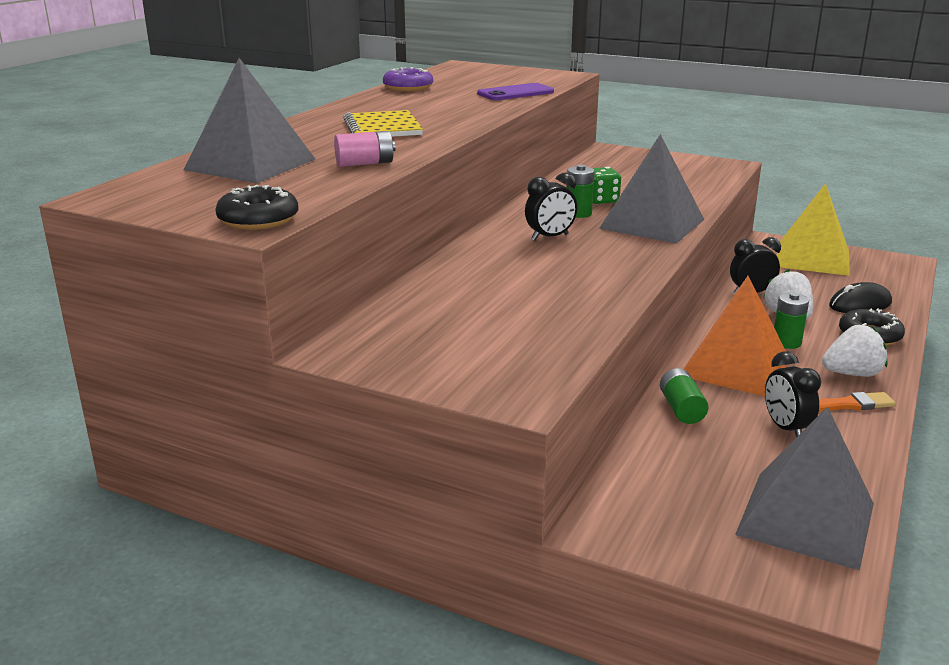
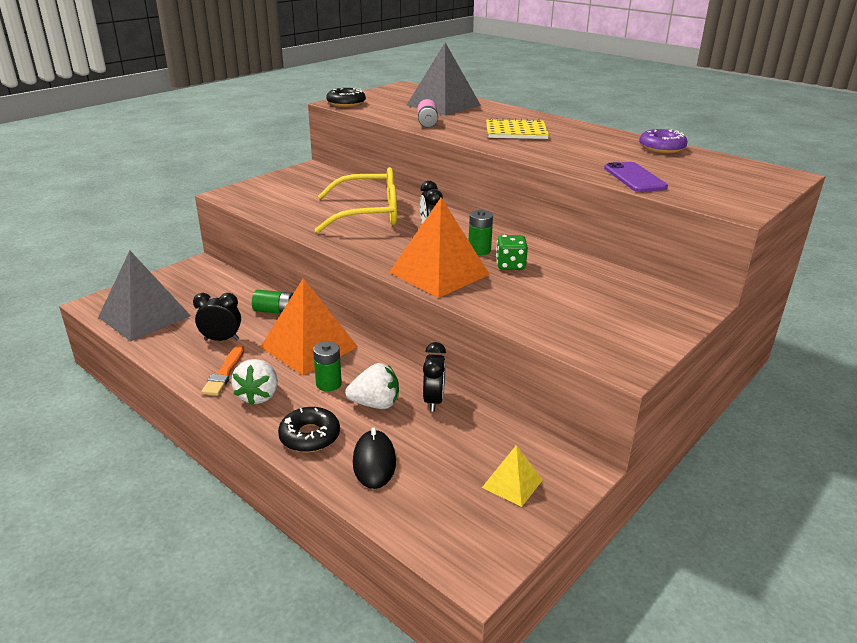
camera: 105 degrees right, 5 degrees up
grey pyramid [599,134,705,244] -> orange pyramid [390,198,490,298]
yellow pyramid [777,183,850,276] -> yellow pyramid [482,445,543,507], size x0.51
none -> yellow glasses [315,167,397,233]

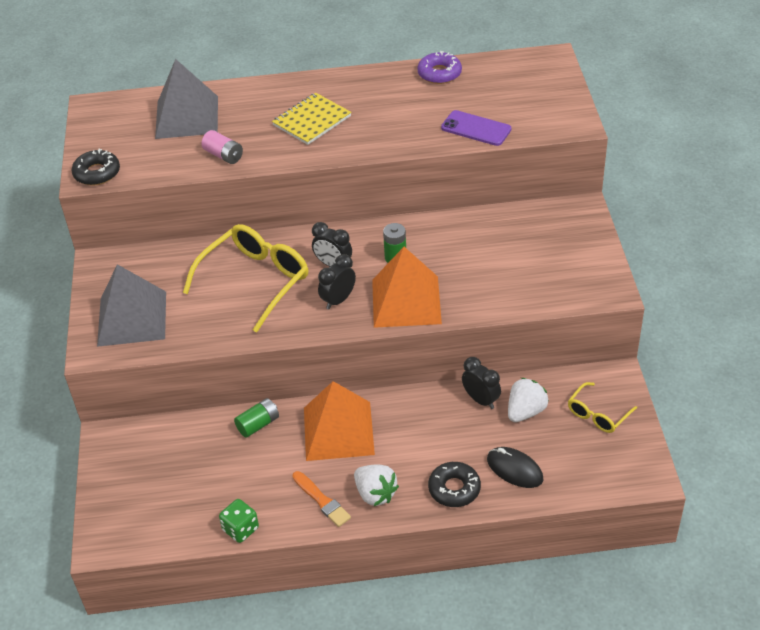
camera: 45 degrees left, 15 degrees up
grey pyramid [98,251,191,341] -> grey pyramid moved to [97,264,166,347]
black clock [193,293,241,341] -> black clock moved to [318,254,356,310]
green battery [313,341,342,391] -> none
white strawberry [345,363,399,409] -> white strawberry moved to [508,378,549,422]
yellow pyramid [482,445,543,507] -> yellow glasses [568,382,637,433]
green dice [496,235,528,270] -> green dice moved to [219,499,259,543]

